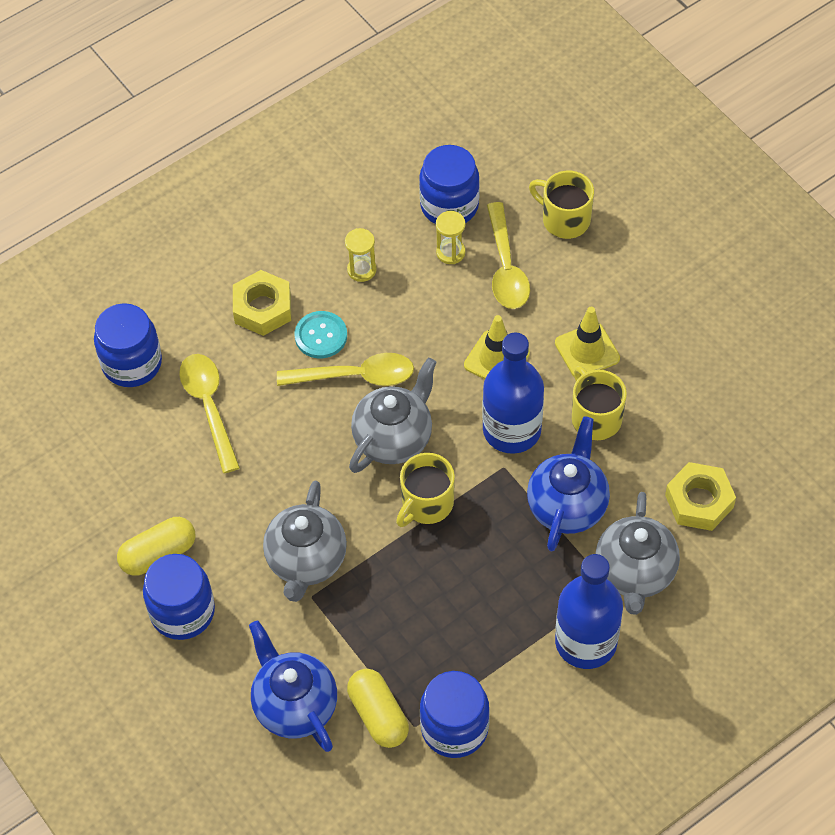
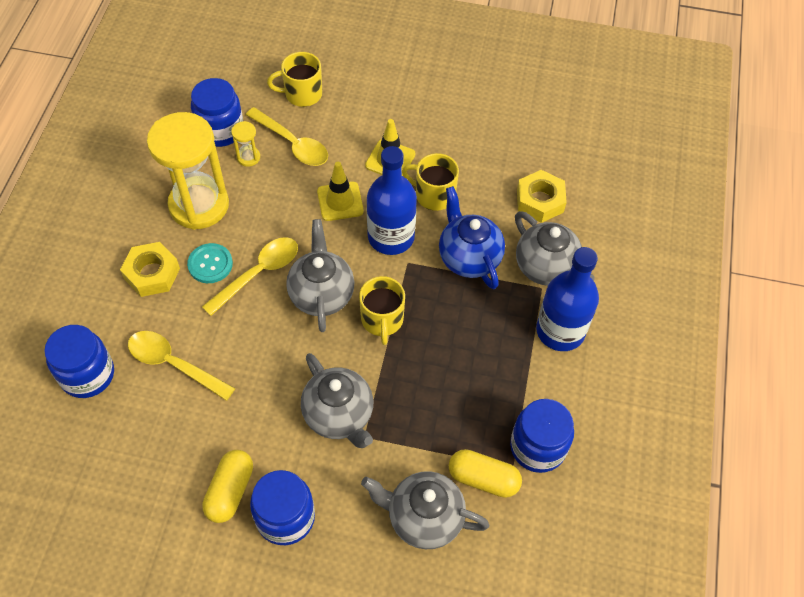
camera: 45 degrees left, 0 degrees up
blue teapot [249,621,337,752] -> grey teapot [361,471,490,549]
yellow hourglass [345,228,377,282] -> yellow hourglass [147,112,229,230], size x2.47

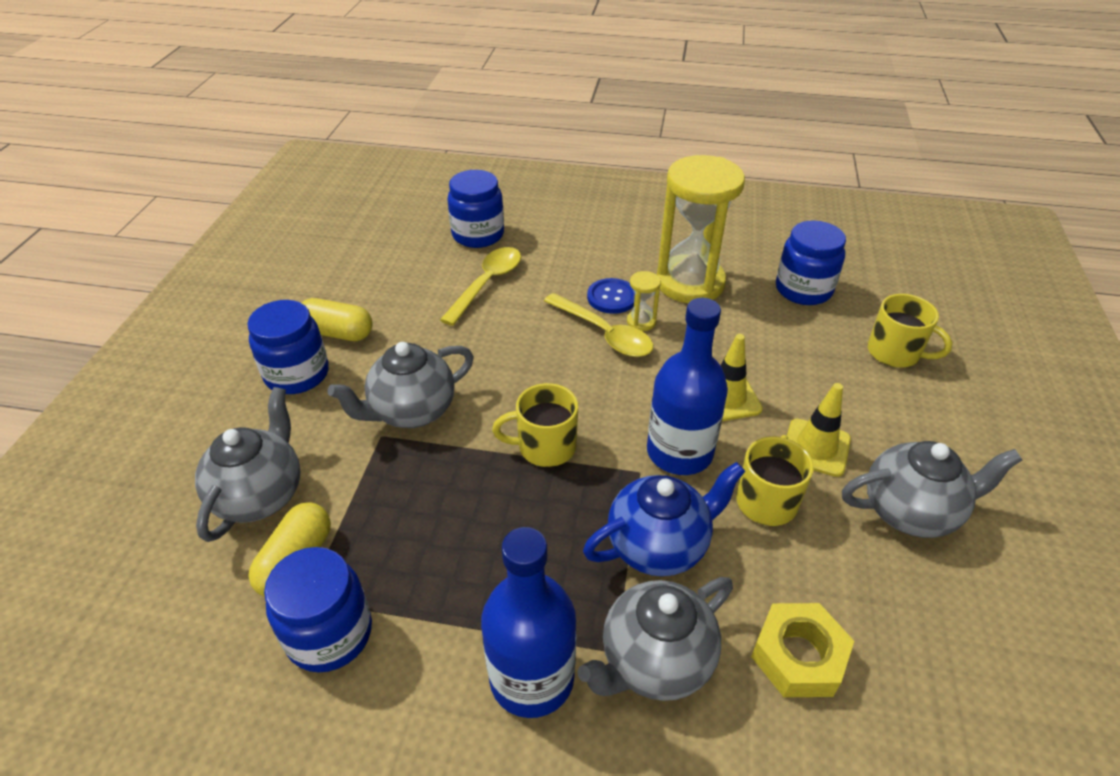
camera: 90 degrees right, 15 degrees down
yellow nut [120,242,180,297] -> none
turquoise button [187,243,233,283] -> blue button [587,278,635,314]
yellow hourglass [231,121,260,167] -> yellow hourglass moved to [627,271,661,331]
yellow spoon [246,107,328,166] -> none
yellow mug [267,52,322,107] -> yellow mug turned 135 degrees clockwise [868,294,953,368]
grey teapot [286,219,354,332] -> grey teapot moved to [842,441,1022,538]

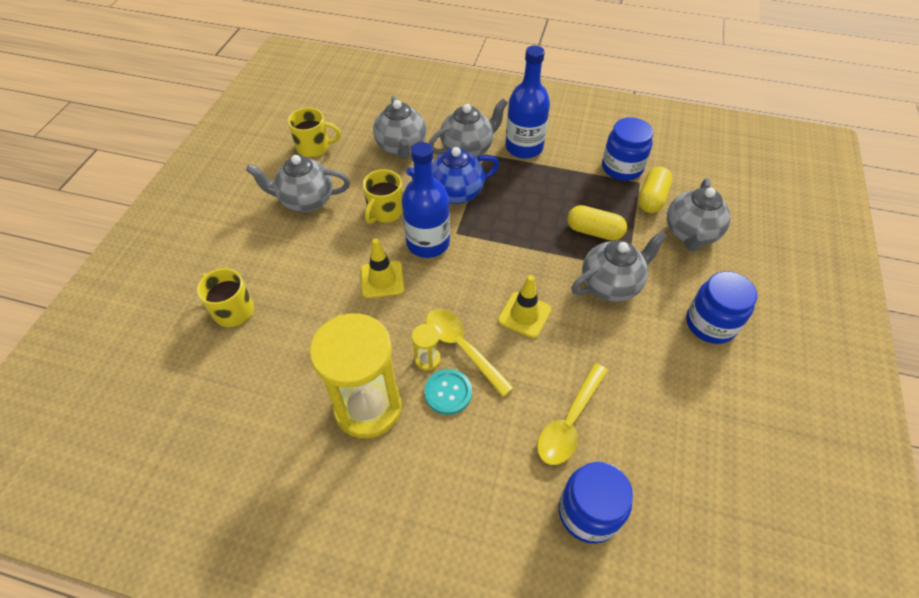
camera: 175 degrees left, 10 degrees up
yellow capsule [302,298,372,341] -> yellow capsule moved to [567,205,627,241]
yellow mug [492,383,578,467] -> yellow mug moved to [288,108,341,157]
blue button [587,278,635,314] -> turquoise button [424,369,472,415]
yellow nut [751,603,854,697] -> grey teapot [373,96,426,159]
blue jar [776,221,846,305] -> none
yellow traffic cone [787,383,851,477] -> yellow traffic cone moved to [498,275,551,338]

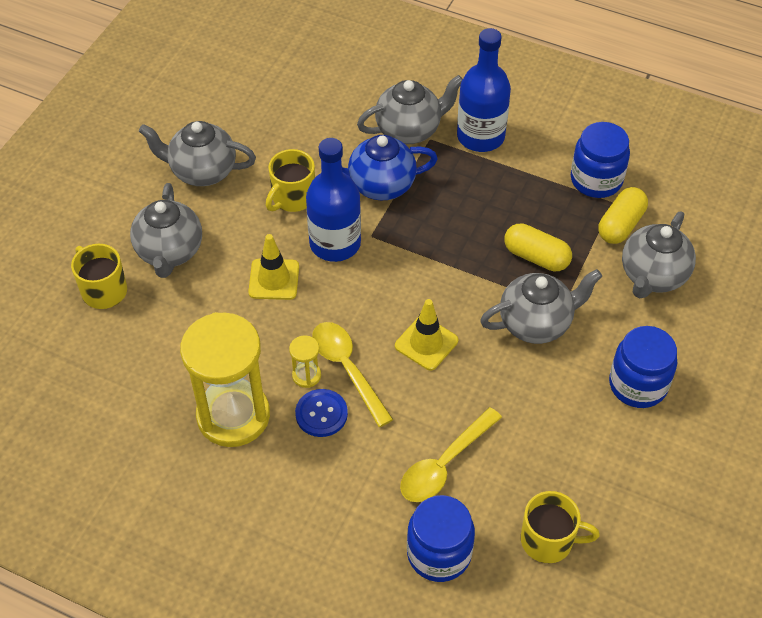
camera: 10 degrees right, 0 degrees up
yellow mug [288,108,341,157] -> yellow mug moved to [521,491,600,563]
grey teapot [373,96,426,159] -> grey teapot moved to [130,183,202,278]
turquoise button [424,369,472,415] -> blue button [295,389,348,437]

